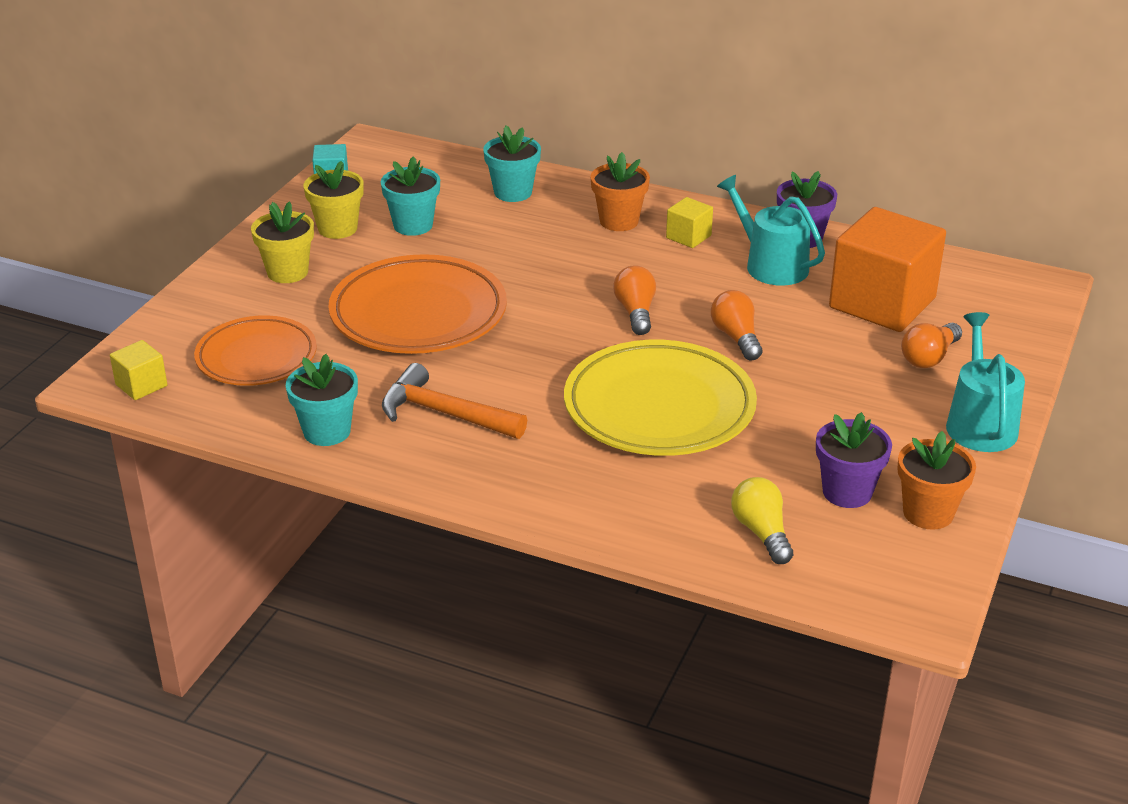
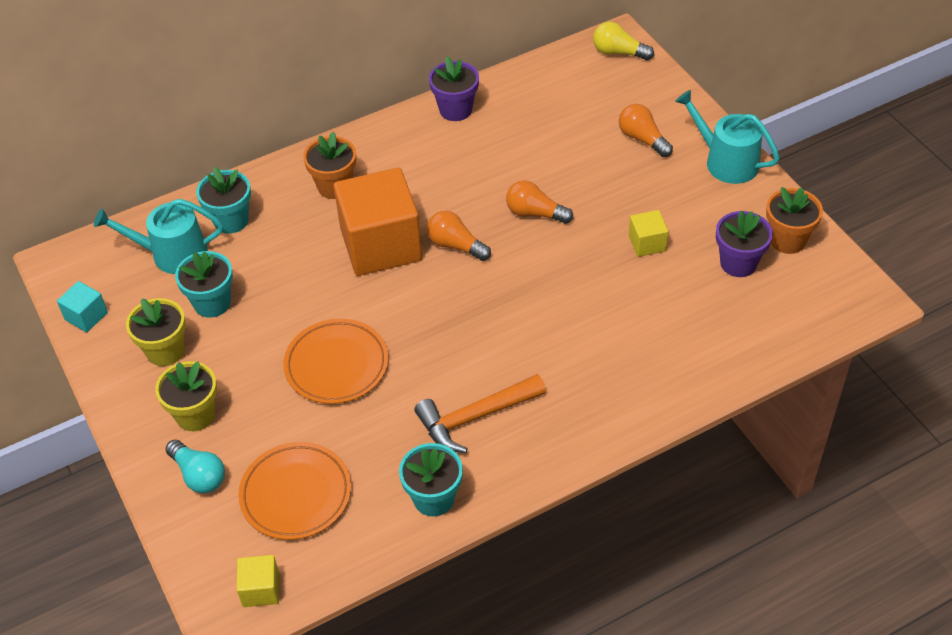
camera: 50 degrees left, 15 degrees up
orange plate [328,254,507,354] -> orange plate [283,319,388,404], size x0.66
yellow plate [564,340,757,456] -> none
yellow cube [666,197,713,248] -> yellow cube moved to [629,210,669,257]
turquoise watering can [717,175,825,286] -> turquoise watering can moved to [94,199,223,274]
yellow light bulb [731,477,793,564] -> yellow light bulb moved to [593,22,654,60]
orange cube [829,207,946,332] -> orange cube moved to [334,167,422,276]
orange light bulb [901,323,962,368] -> orange light bulb turned 150 degrees clockwise [619,104,673,157]
none -> turquoise light bulb [165,439,225,493]

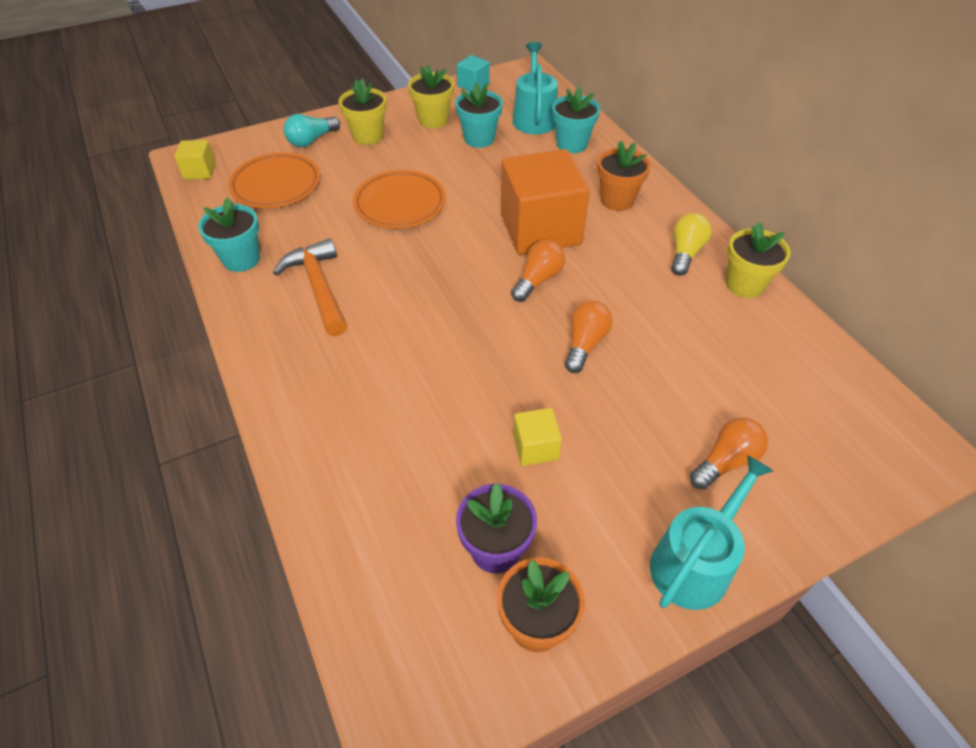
camera: 90 degrees right, 0 degrees up
purple flower pot [429,56,479,121] -> yellow flower pot [726,222,791,298]
yellow light bulb [593,22,654,60] -> yellow light bulb moved to [671,213,712,276]

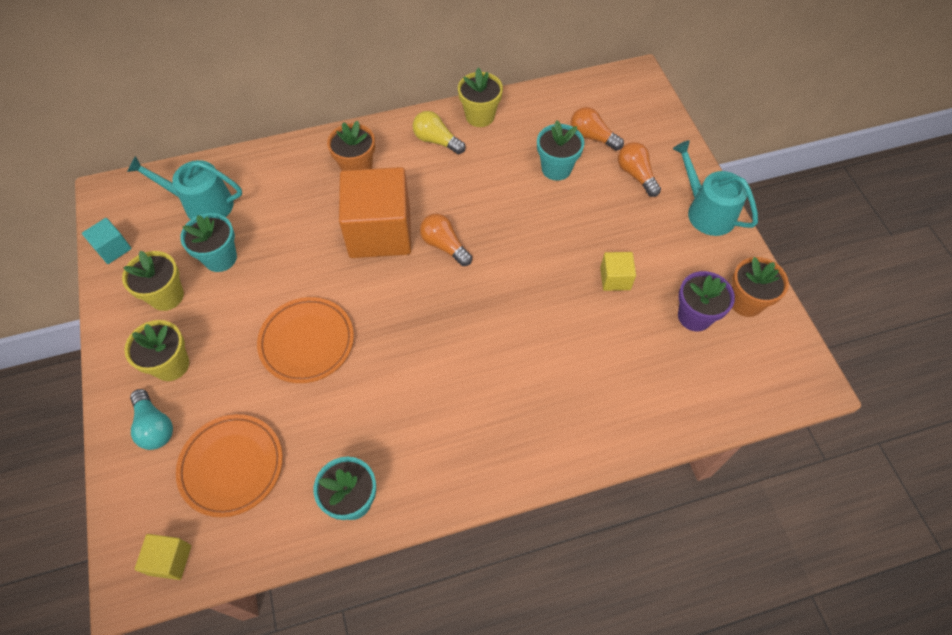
camera: 80 degrees left, 10 degrees up
orange hammer [273,238,347,336] -> none
turquoise flower pot [552,86,600,153] -> turquoise flower pot moved to [537,120,585,181]
orange light bulb [565,301,612,373] -> orange light bulb moved to [571,107,624,151]

